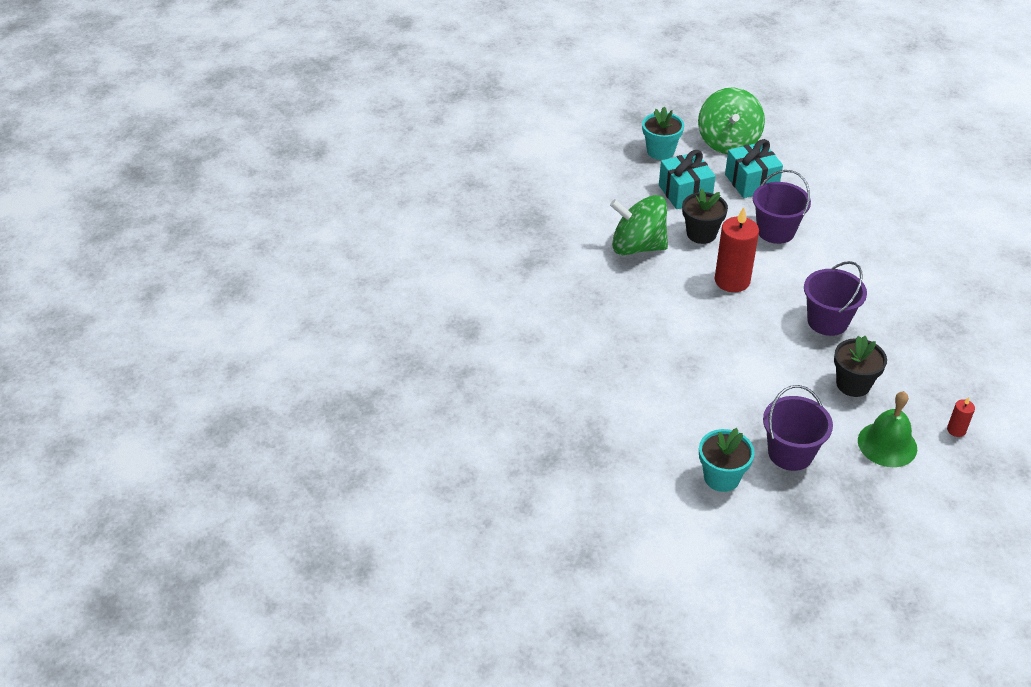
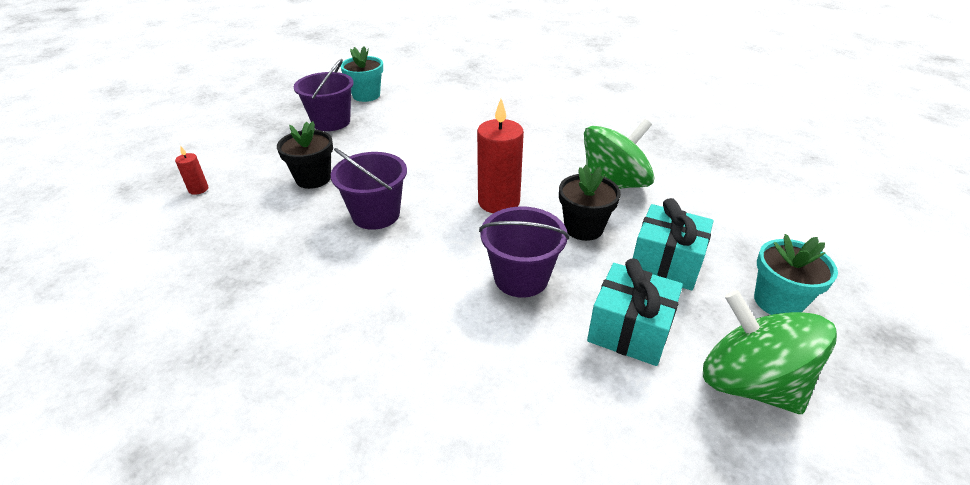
camera: 135 degrees right, 5 degrees down
green bell [858,391,917,467] -> none

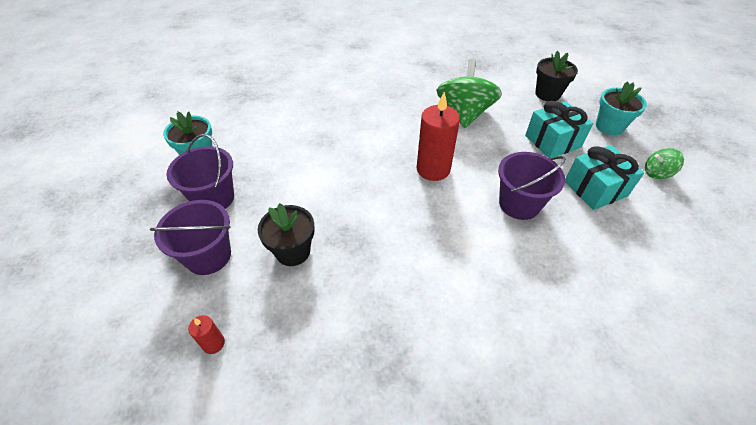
camera: 50 degrees left, 10 degrees up
purple bucket [331,148,407,230] -> purple bucket moved to [150,200,231,275]
black flower pot [559,165,621,241] -> black flower pot moved to [535,51,578,101]
green spinning top [703,290,837,414] -> green spinning top [645,148,684,179], size x0.47

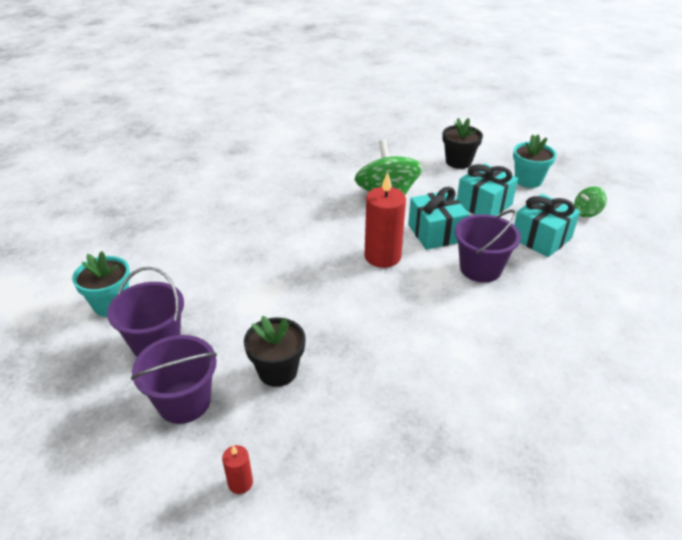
camera: 20 degrees left, 10 degrees down
none -> turquoise gift [408,187,469,250]

